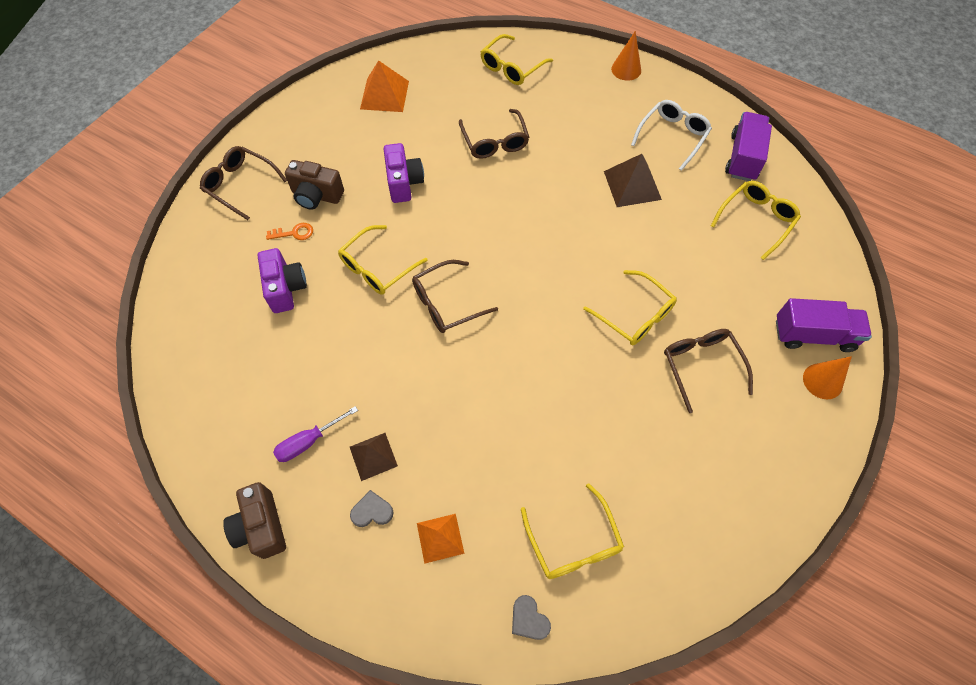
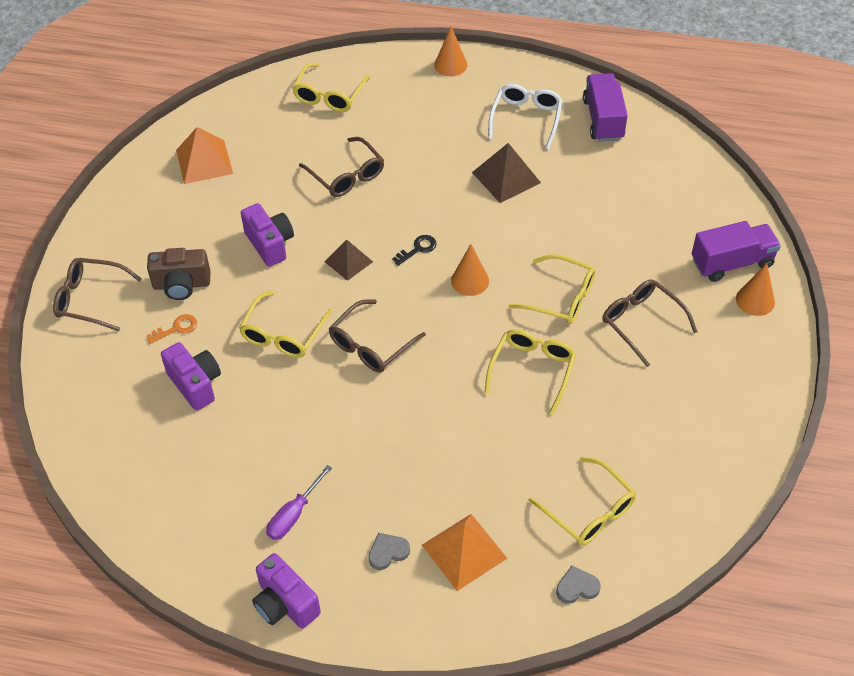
camera: 20 degrees left, 10 degrees down
brown camera [223,482,286,559] -> purple camera [252,553,321,629]
brown pyramid [350,433,398,481] -> brown pyramid moved to [324,239,373,281]
orange pyramid [417,514,464,564] -> orange pyramid [422,514,508,591], size x1.50
grey heart [512,595,551,640] -> grey heart turned 135 degrees clockwise [556,565,601,604]
yellow glasses [711,181,801,260] -> yellow glasses moved to [484,329,576,414]
none -> black key [392,235,437,266]
none -> orange cone [451,244,489,296]

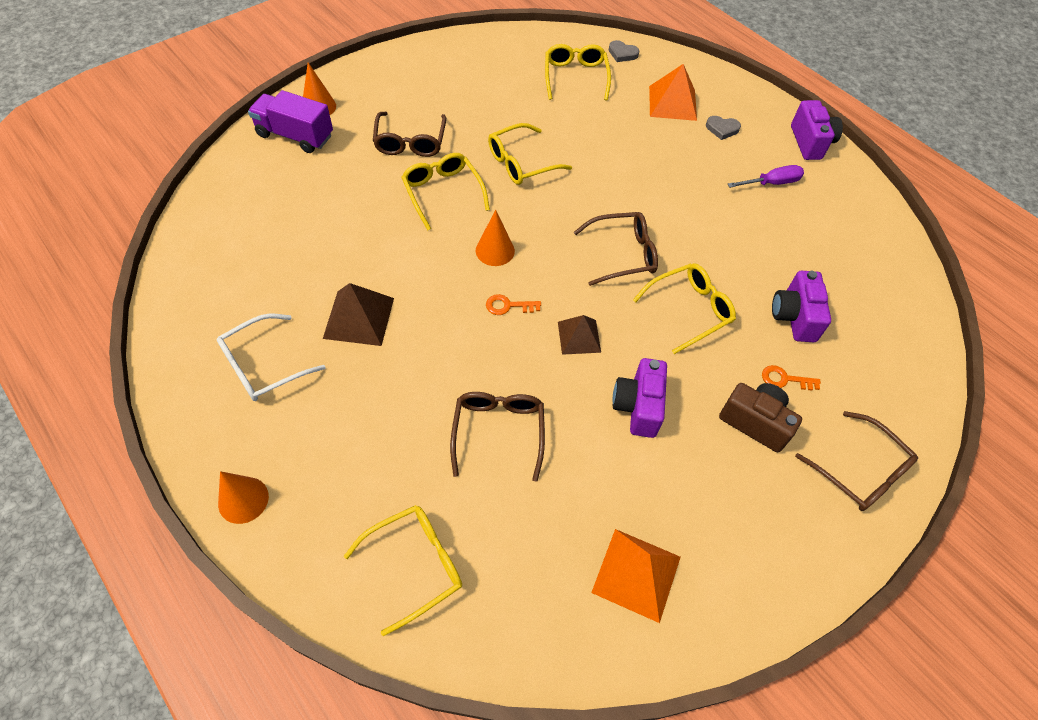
camera: 145 degrees left, 5 degrees up
black key [392,235,437,266] -> orange key [486,294,541,315]
purple truck [583,73,628,142] -> none

